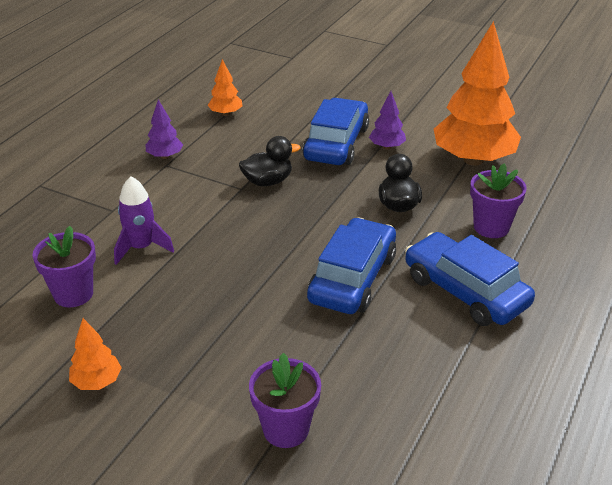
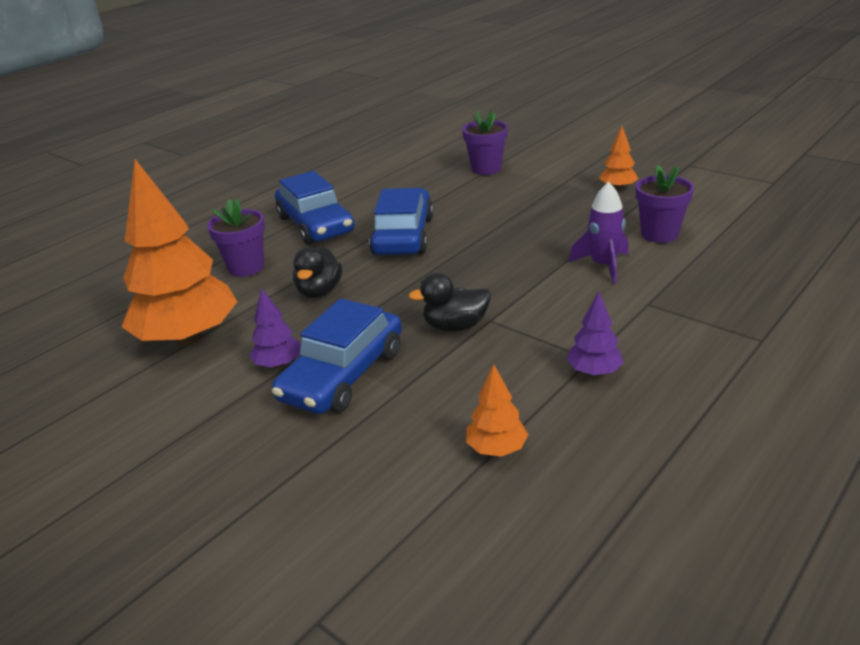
camera: 165 degrees left, 5 degrees down
blue car [307,217,396,314] -> blue car turned 150 degrees clockwise [369,188,433,255]

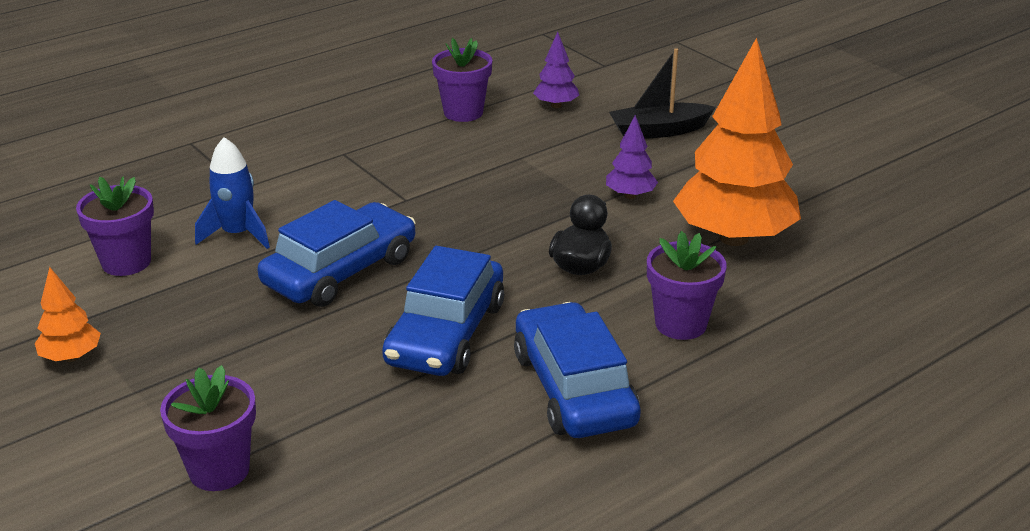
camera: 170 degrees left, 0 degrees up
blue car [272,298,402,414] -> blue car moved to [257,200,416,307]
black duck [408,273,491,331] -> none
orange tree [466,365,528,457] -> purple flower pot [432,38,492,122]
purple tree [566,291,624,376] -> purple tree moved to [533,32,579,108]
purple rocket [569,182,628,284] -> blue rocket [195,137,270,249]
none -> black boat [609,48,716,139]

